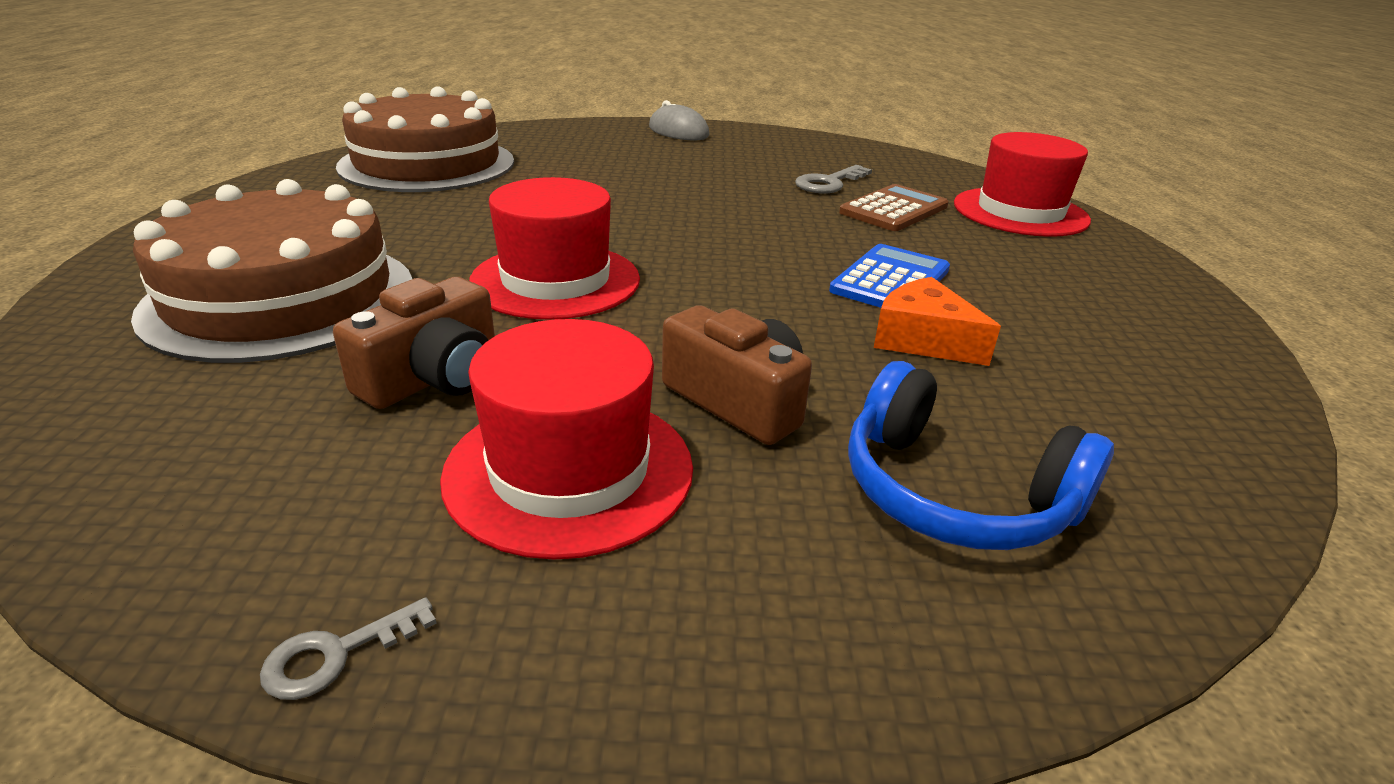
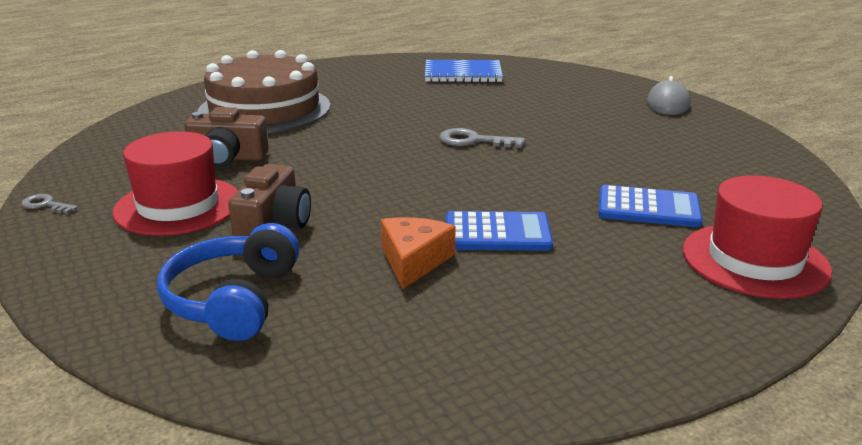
camera: 60 degrees right, 5 degrees down
brown cake [336,86,514,192] -> blue notebook [425,60,503,83]
red hat [469,177,640,320] -> none
grey key [795,165,872,194] -> grey key moved to [439,128,525,148]
brown calculator [839,184,949,231] -> blue calculator [598,185,703,227]

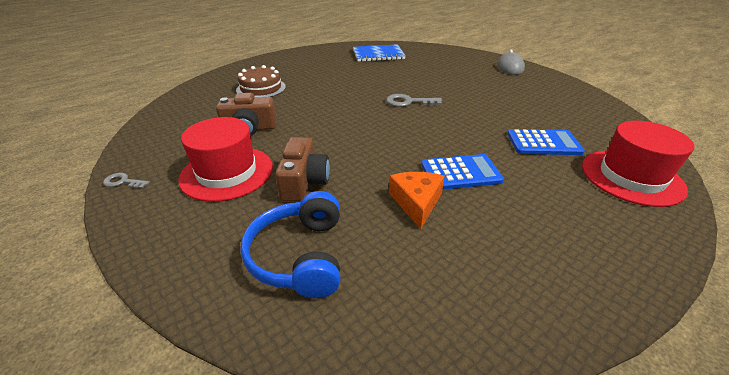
camera: 10 degrees left, 10 degrees up
brown cake [197,50,331,133] -> brown cake [236,65,286,97], size x0.55

